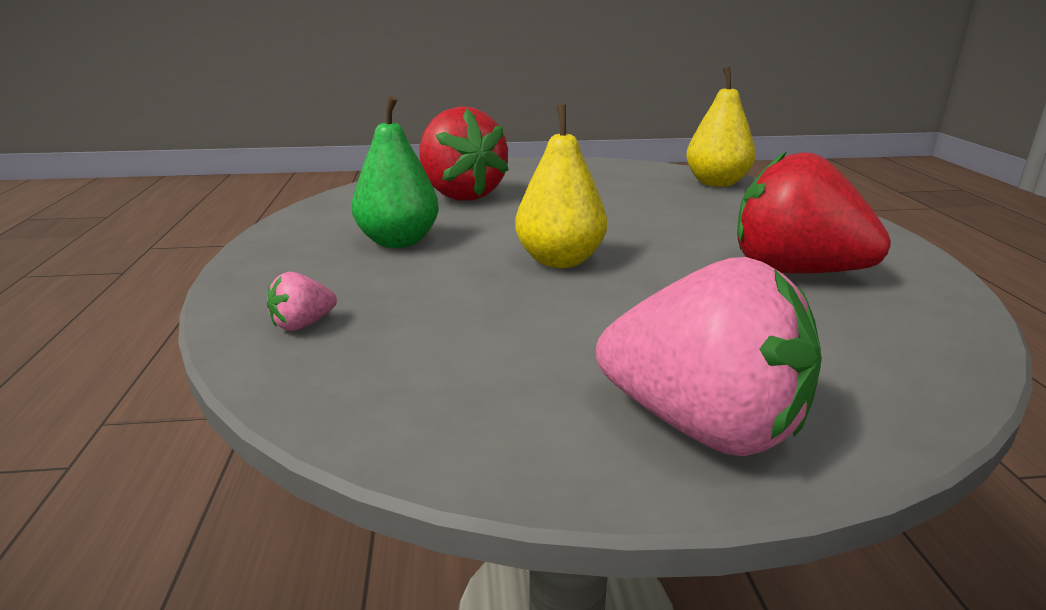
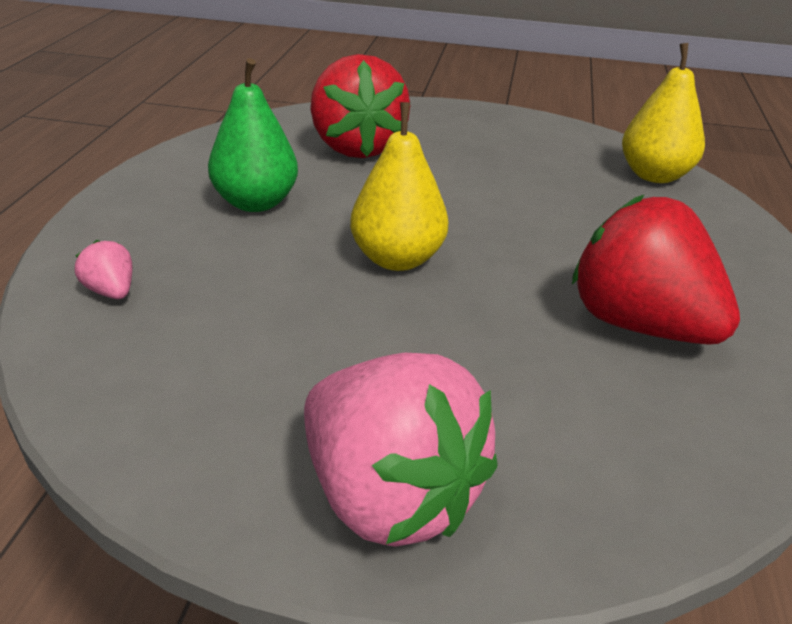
camera: 15 degrees right, 10 degrees up
pink strawberry [267,272,337,331] -> pink strawberry turned 75 degrees clockwise [75,240,132,299]

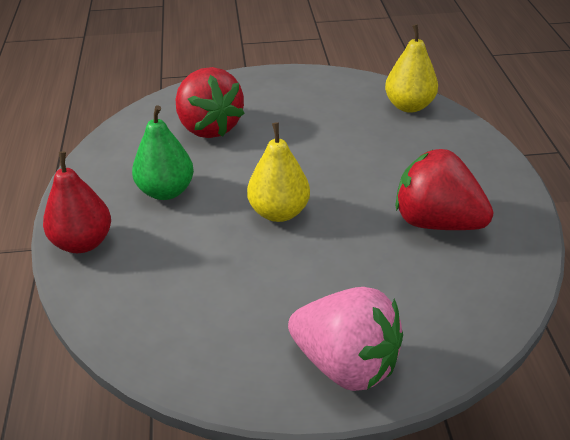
camera: 15 degrees left, 5 degrees up
pink strawberry [75,240,132,299] -> none
none -> red pear [43,151,111,253]

